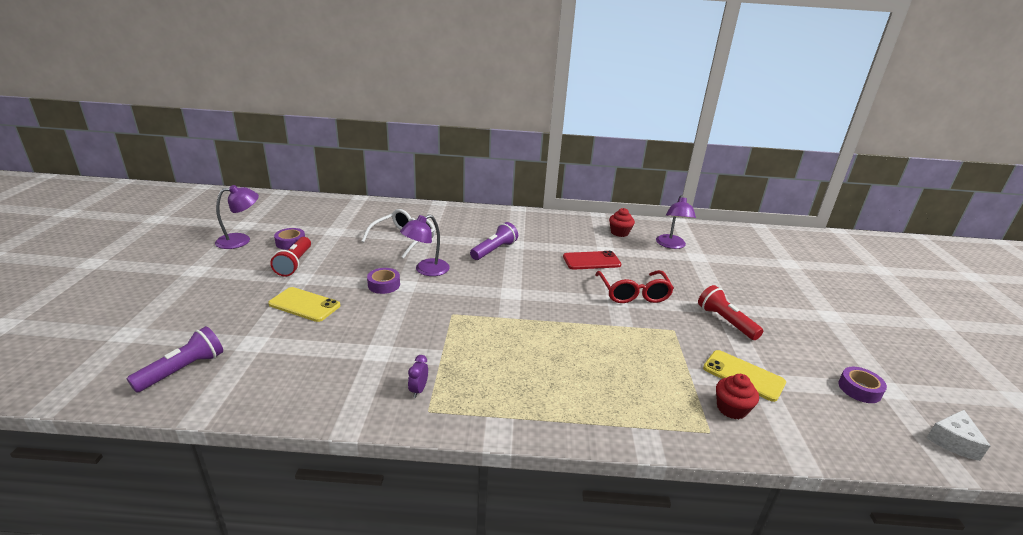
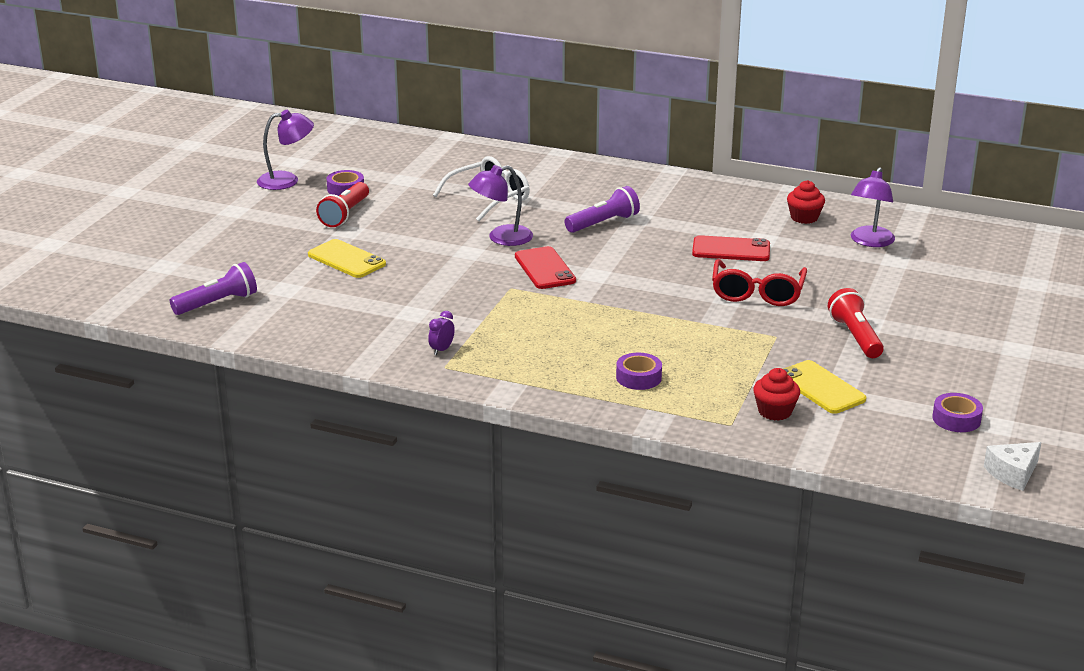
camera: 20 degrees right, 0 degrees up
purple tape [367,268,400,294] -> purple tape moved to [616,353,662,390]
none -> red phone [515,246,576,289]

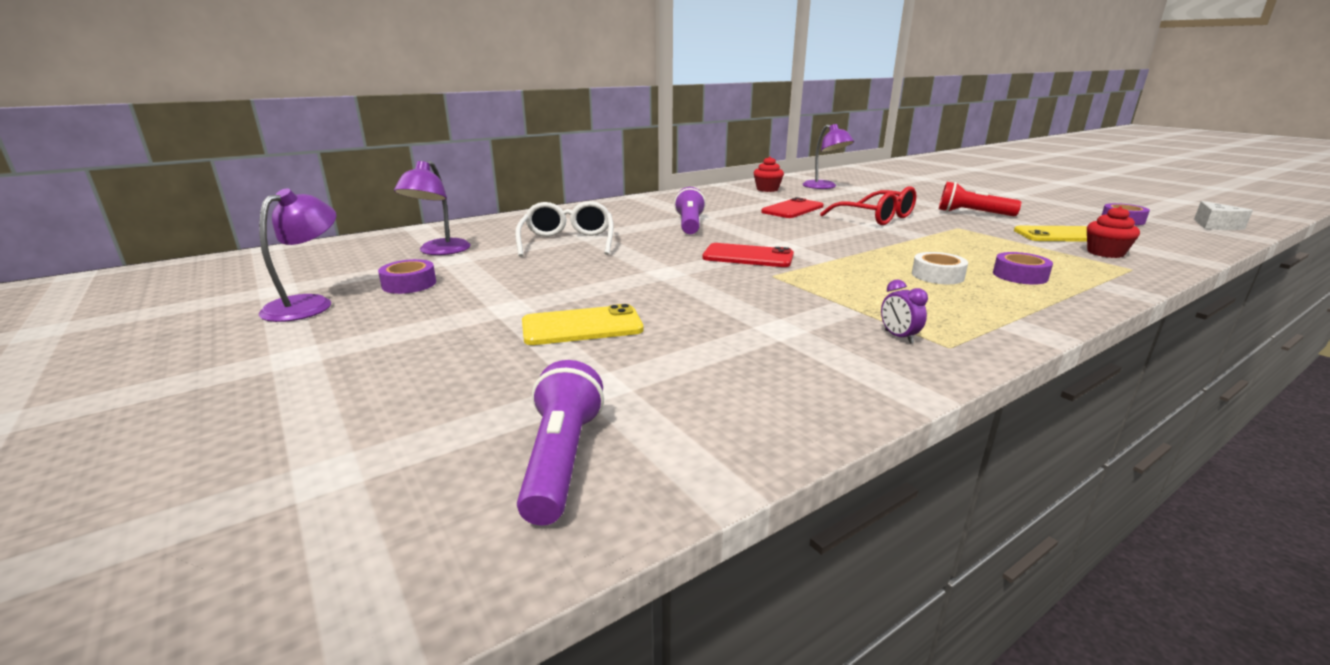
camera: 55 degrees left, 5 degrees down
red flashlight [316,182,369,227] -> none
purple lamp [468,165,533,246] -> purple lamp moved to [394,161,471,255]
none -> white tape [912,252,968,284]

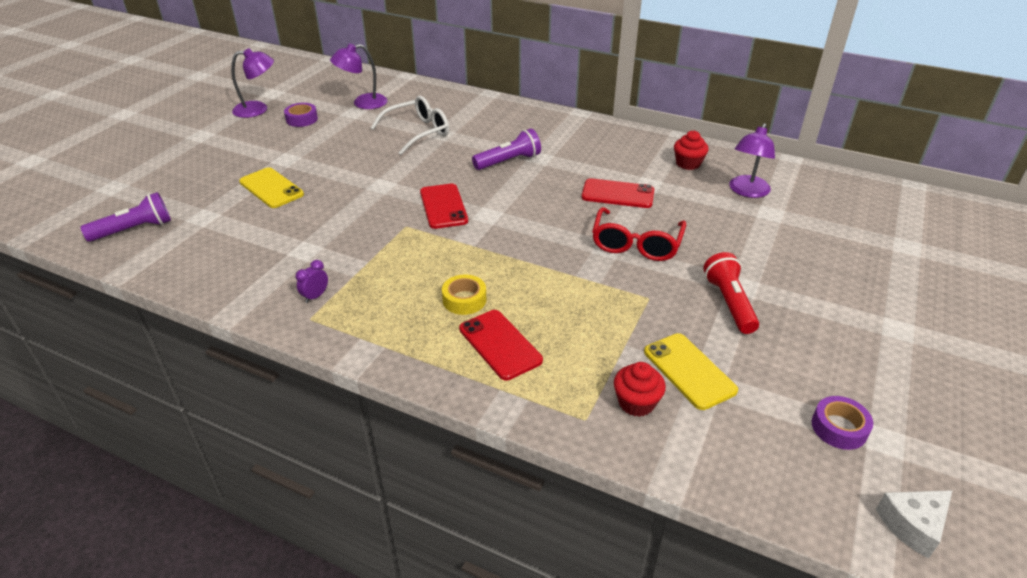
camera: 60 degrees right, 15 degrees up
white tape [912,252,968,284] -> yellow tape [442,274,486,315]
purple tape [993,252,1053,285] -> red phone [459,310,543,380]

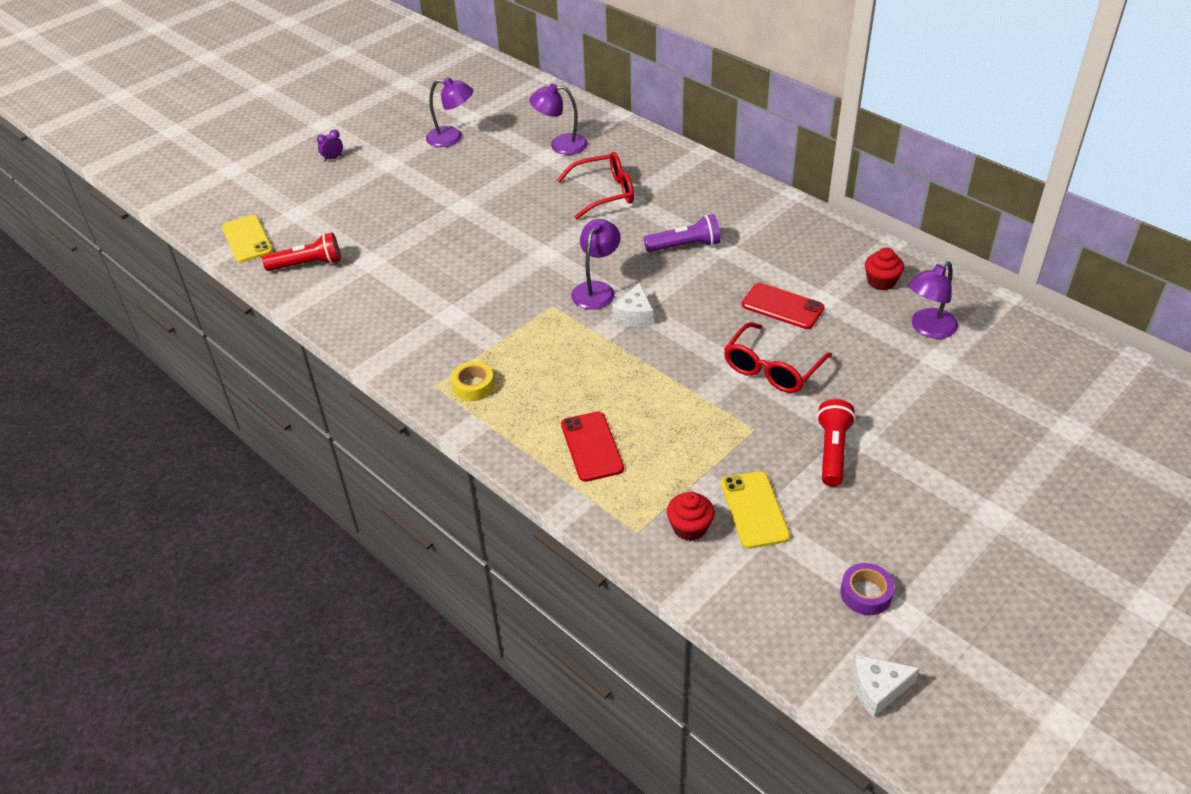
camera: 20 degrees right, 5 degrees up
purple flashlight [80,192,171,242] -> red flashlight [262,232,341,271]
yellow phone [239,167,304,208] -> yellow phone moved to [222,215,273,263]
purple tape [284,103,318,127] -> none
purple clock [296,260,328,303] -> purple clock moved to [317,130,343,162]
white glasses [371,96,449,155] -> red glasses [557,152,634,220]
red phone [420,184,468,229] -> purple lamp [571,219,620,309]
yellow tape [442,274,486,315] -> yellow tape moved to [451,361,495,401]
none -> white cheese [612,283,653,326]

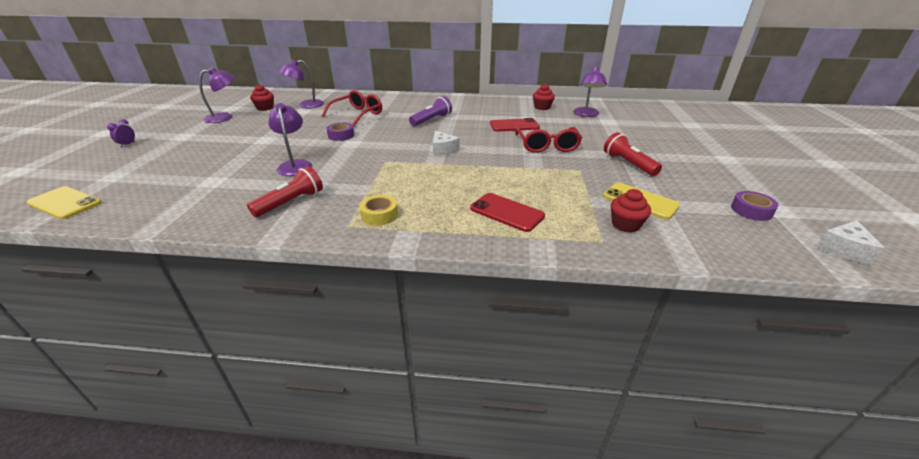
camera: 40 degrees left, 10 degrees down
red flashlight [262,232,341,271] -> red flashlight moved to [247,166,323,217]
purple lamp [571,219,620,309] -> purple lamp moved to [268,103,312,176]
none -> red cupcake [250,84,274,111]
none -> purple tape [326,123,354,141]

